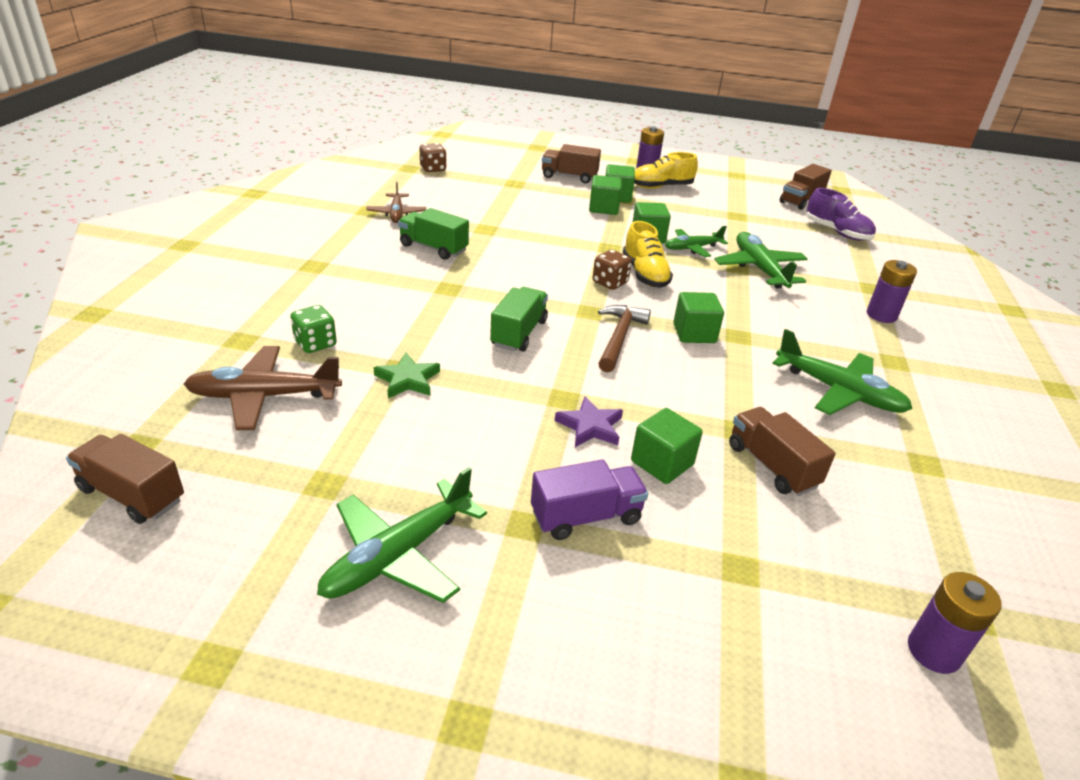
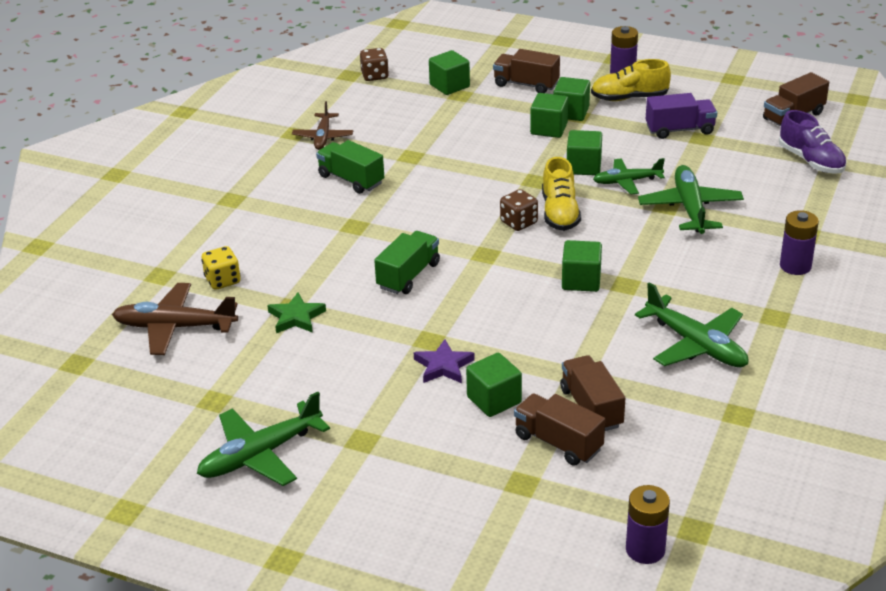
camera: 15 degrees right, 0 degrees up
brown truck [66,434,184,524] -> brown truck moved to [514,394,605,466]
green dice [290,305,337,353] -> yellow dice [201,246,241,290]
purple truck [531,459,648,540] -> purple truck moved to [646,93,717,139]
brown hammer [598,305,651,372] -> none
none -> green cube [429,50,470,95]

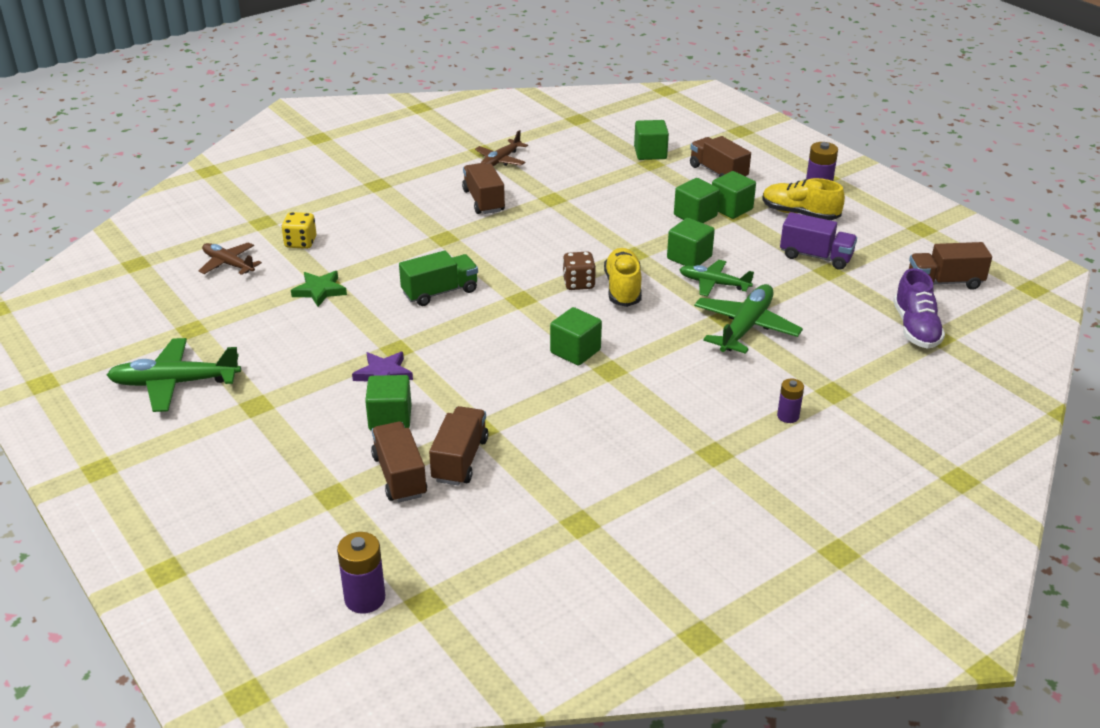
camera: 30 degrees right, 0 degrees up
brown plane [112,283,238,355] -> brown plane [199,242,262,275], size x0.64
green truck [316,140,384,194] -> brown truck [462,163,505,214]
brown dice [360,48,389,81] -> none
yellow shoe [542,157,581,231] -> yellow shoe turned 150 degrees clockwise [604,248,642,307]
green plane [635,282,748,367] -> none
purple battery [780,210,819,275] -> purple battery [777,379,804,423], size x0.64

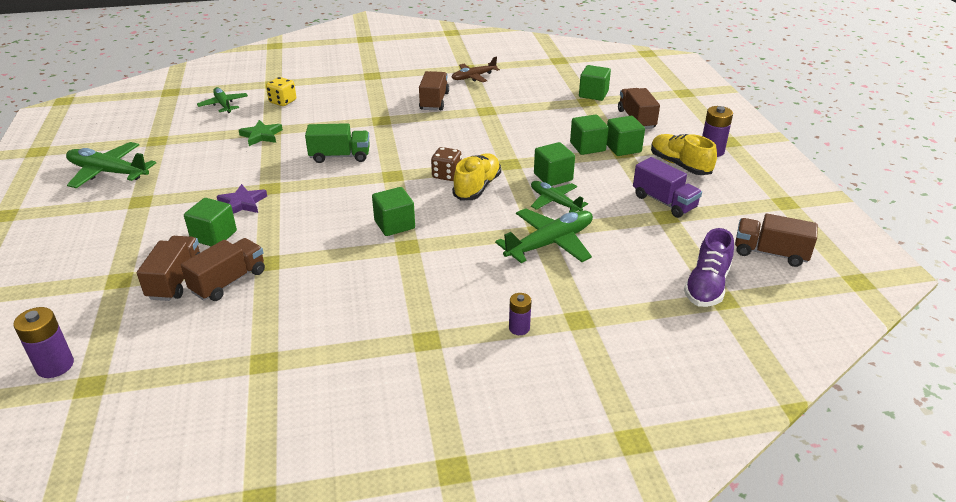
camera: 25 degrees right, 0 degrees up
brown plane [199,242,262,275] -> green plane [197,87,248,113]

